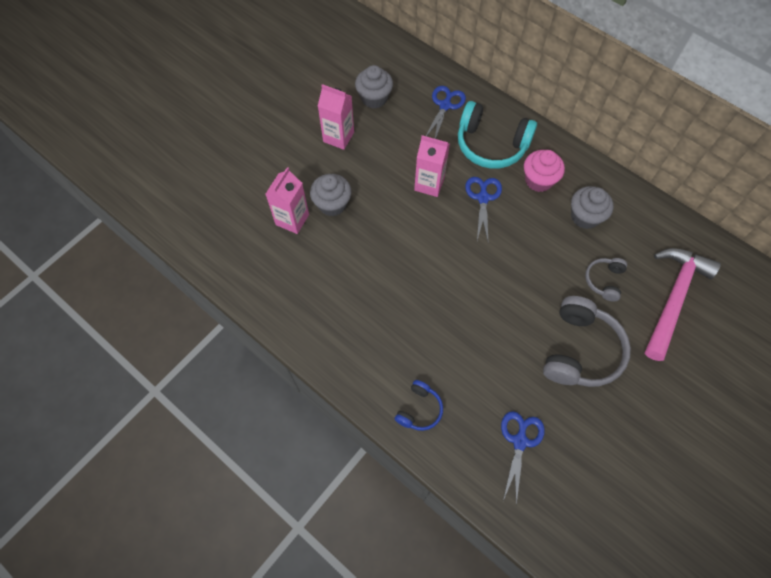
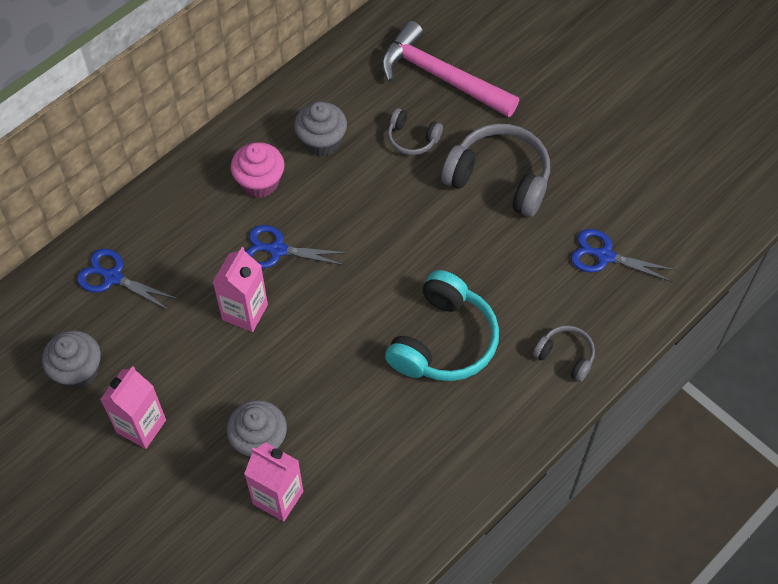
camera: 85 degrees left, 5 degrees down
blue headphones [395,380,443,431] -> grey headphones [533,325,595,382]
turquoise headphones [458,101,537,169] -> turquoise headphones moved to [385,270,499,381]

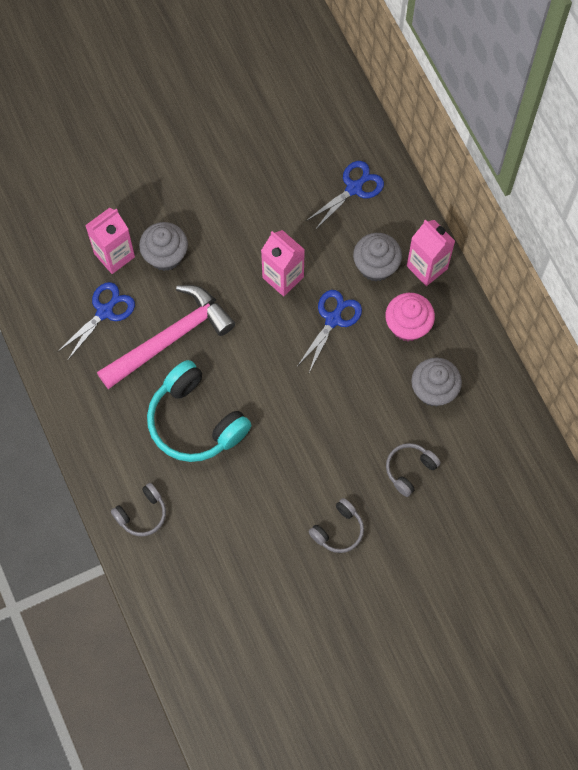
camera: 110 degrees right, 10 degrees up
grey cupcake [42,331,101,389] -> grey cupcake moved to [353,233,402,282]
pink carton [100,366,166,449] -> pink carton moved to [407,219,455,286]
pink hammer [381,21,519,117] -> pink hammer moved to [97,285,235,389]
grey headphones [441,123,550,217] -> grey headphones [309,498,364,553], size x0.52
blue scissors [571,229,676,282] -> blue scissors moved to [57,282,135,361]

